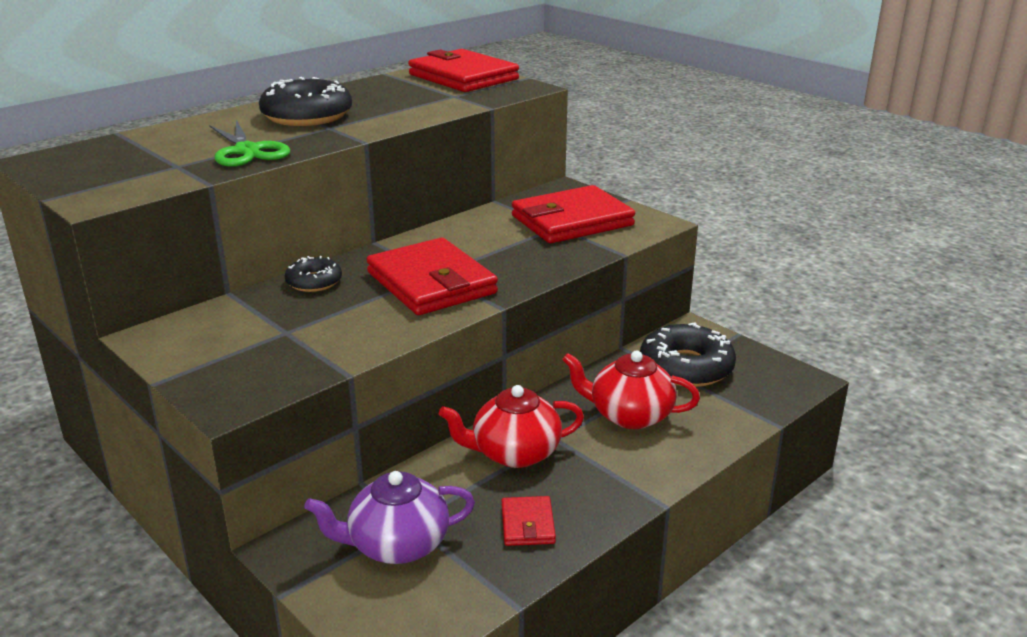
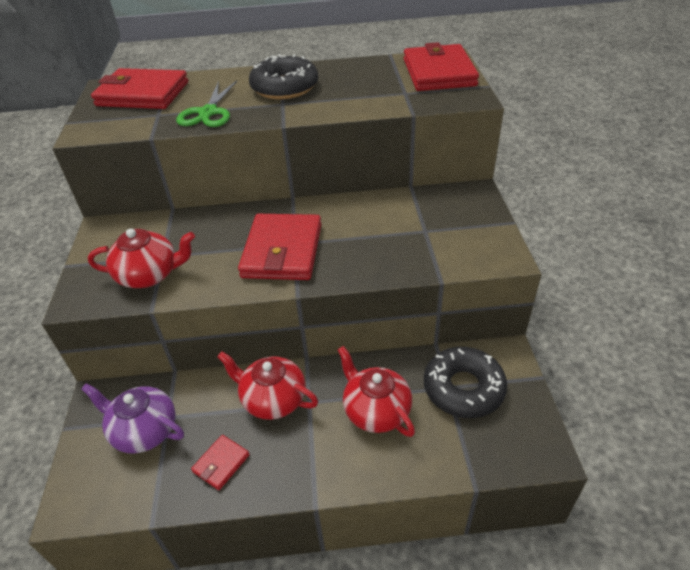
camera: 40 degrees right, 15 degrees up
black donut [285,256,342,292] -> none
red wallet [512,185,635,243] -> red wallet moved to [91,68,188,109]
none -> red teapot [88,228,195,288]

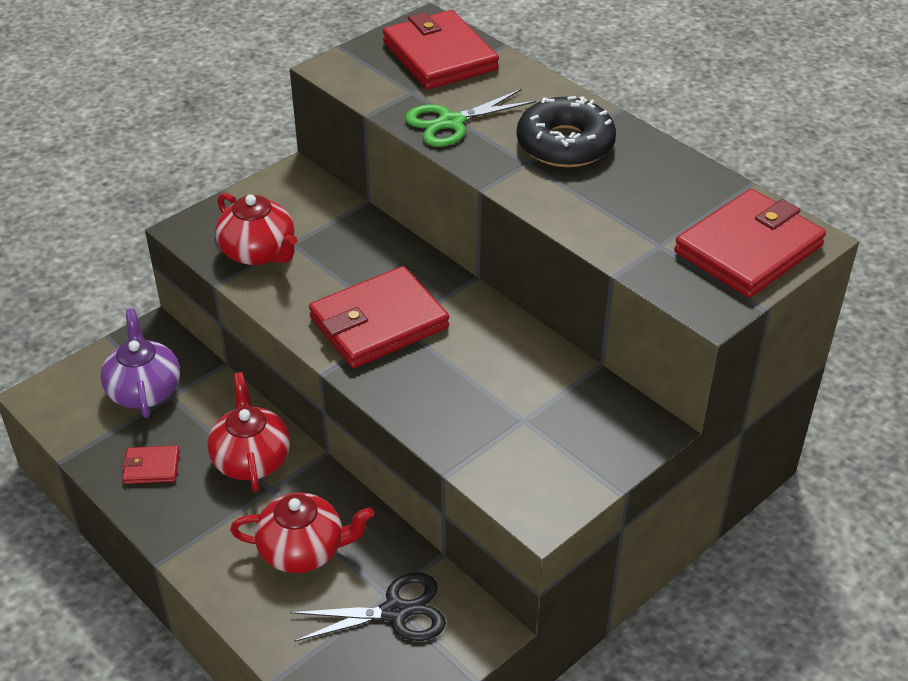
camera: 50 degrees right, 0 degrees up
red teapot [337,346,415,437] -> red teapot turned 75 degrees clockwise [230,493,374,573]
black donut [424,347,507,418] -> black scissors [291,572,446,642]

